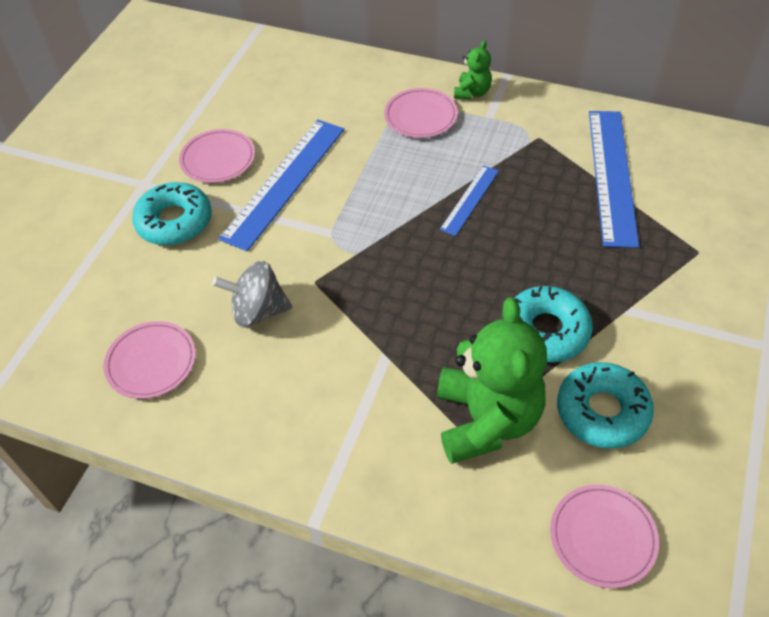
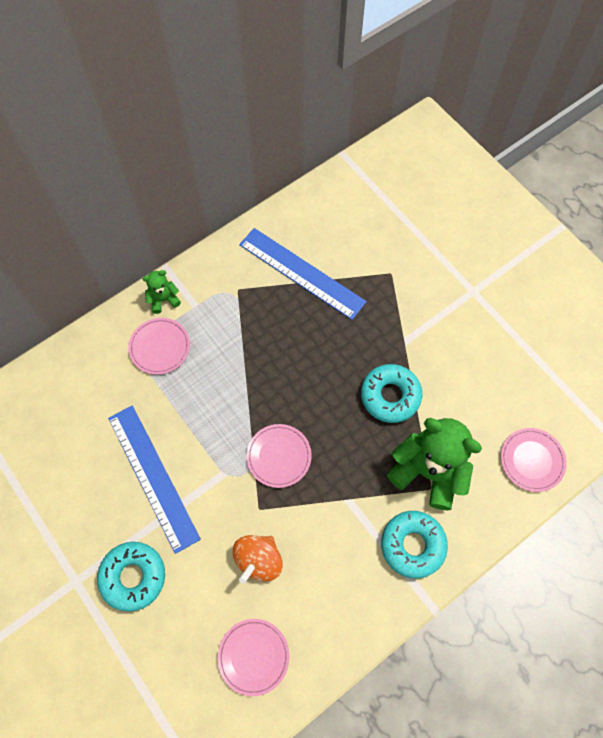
camera: 60 degrees left, 15 degrees up
pink plate [179,129,255,183] -> pink plate moved to [246,424,312,488]
grey spinning top [213,261,292,328] -> orange spinning top [233,535,283,584]
blue ruler [440,165,499,236] -> none
green teddy bear [454,41,492,99] -> green teddy bear turned 75 degrees counterclockwise [143,270,181,314]
turquoise donut [557,362,654,449] -> turquoise donut moved to [381,511,448,579]

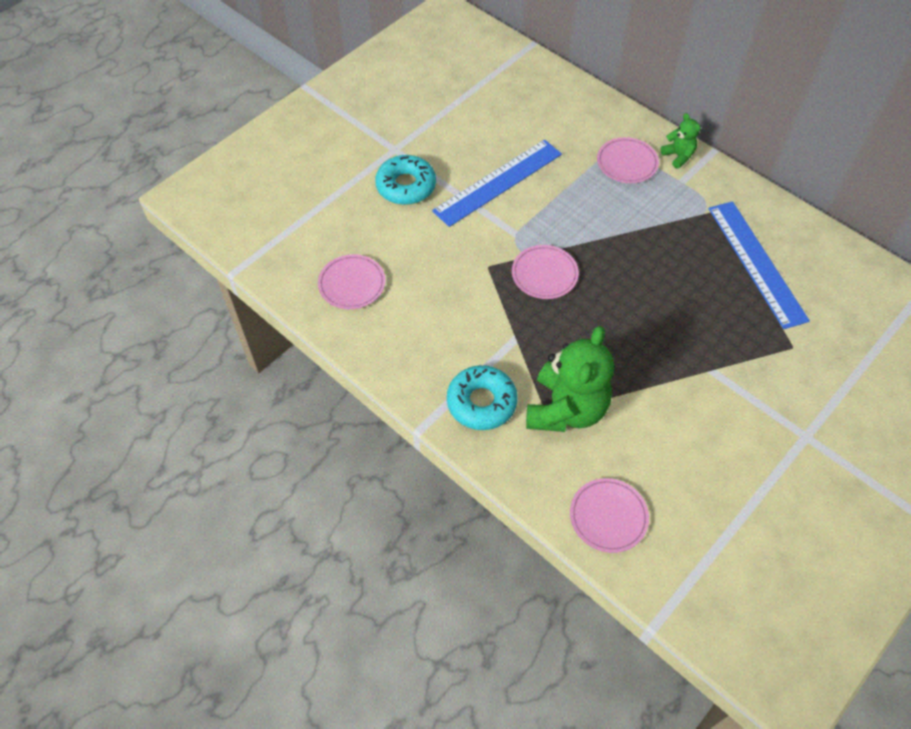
camera: 80 degrees right, 10 degrees down
orange spinning top [233,535,283,584] -> none
blue ruler [239,228,367,320] -> blue ruler turned 45 degrees counterclockwise [709,201,810,329]
turquoise donut [361,364,422,423] -> none

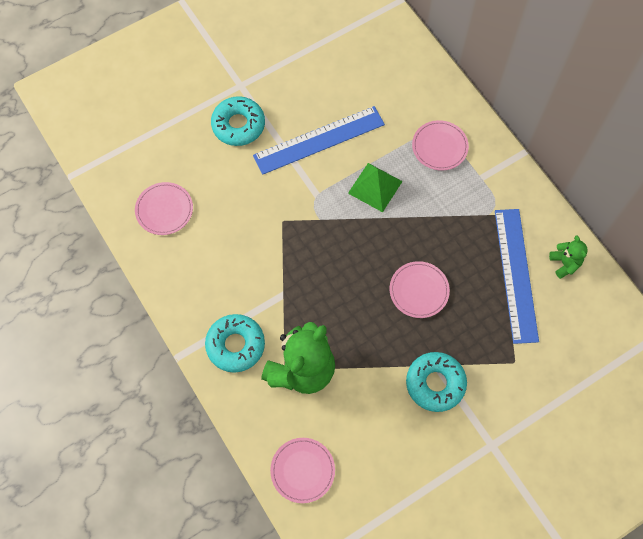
camera: 15 degrees right, 10 degrees up
pink plate [512,245,579,299] -> pink plate moved to [390,261,450,318]
green teddy bear [660,113,701,169] -> green teddy bear moved to [549,235,588,279]
none -> green pyramid [348,163,403,212]
none -> turquoise donut [406,352,467,412]

